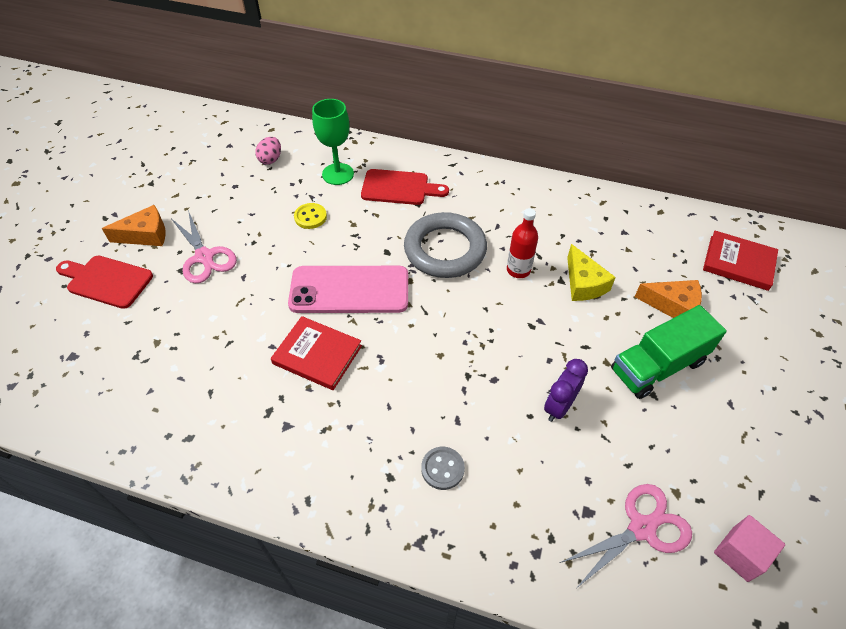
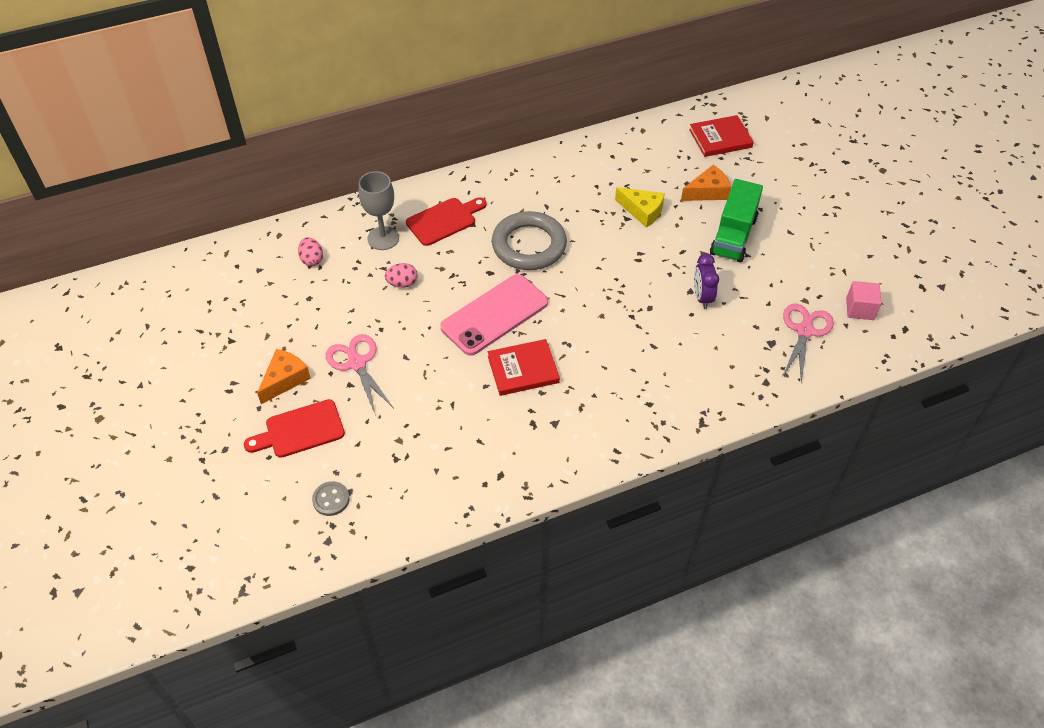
camera: 40 degrees left, 0 degrees up
pink scissors [171,210,237,283] -> pink scissors turned 135 degrees counterclockwise [326,334,393,416]
yellow button [294,203,327,229] -> pink egg [384,263,418,288]
green goblet [312,99,354,185] -> grey goblet [359,171,399,250]
grey button [421,447,465,490] -> grey button moved to [312,481,350,516]
red bottle [507,208,538,278] -> none

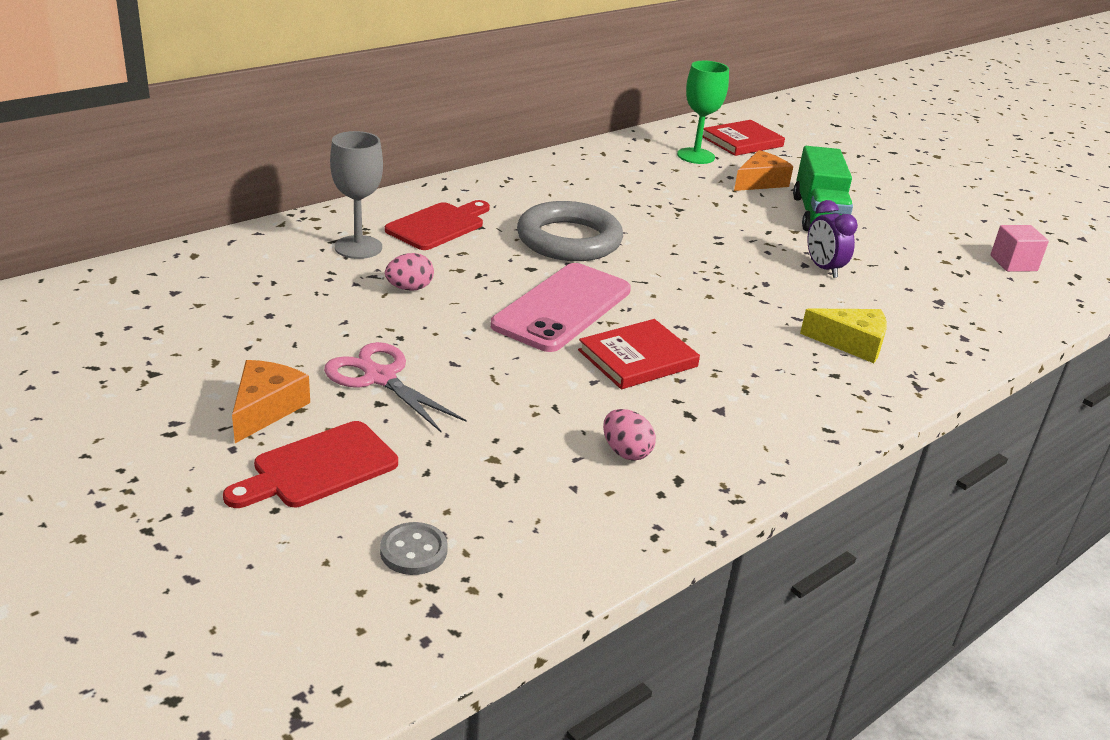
camera: 20 degrees left, 20 degrees down
pink egg [298,237,323,266] -> pink egg moved to [603,409,656,460]
yellow cheese [615,187,665,228] -> yellow cheese moved to [800,308,887,363]
pink scissors [783,303,834,383] -> none
none -> green goblet [677,61,729,164]

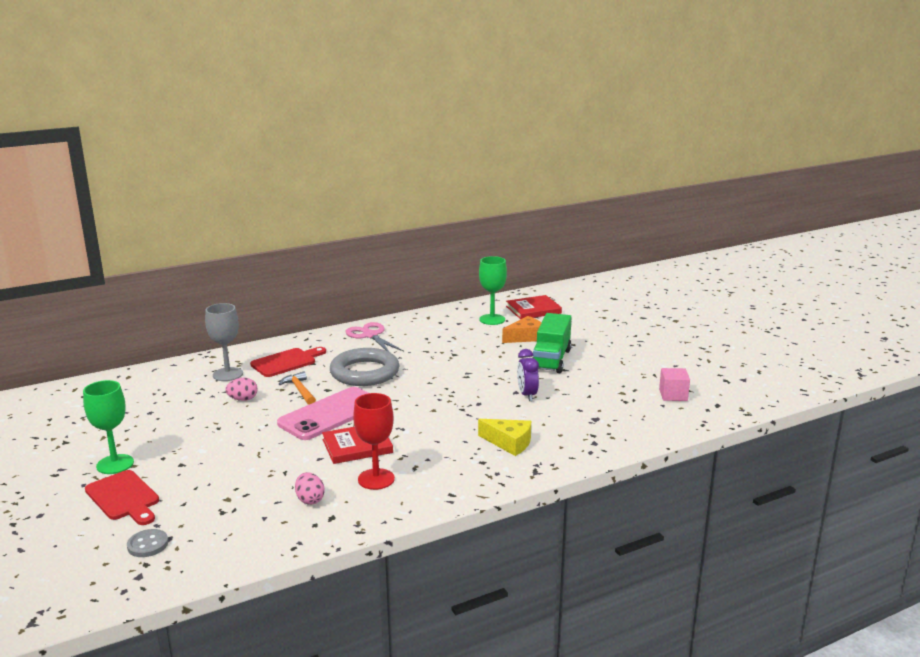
camera: 15 degrees right, 10 degrees down
red cutting board [223,421,398,508] -> red cutting board turned 105 degrees counterclockwise [85,470,159,525]
orange cheese [232,360,310,443] -> green goblet [83,380,134,474]
pink scissors [324,342,467,432] -> pink scissors moved to [345,322,404,352]
none -> orange hammer [279,371,316,405]
none -> red goblet [353,393,395,490]

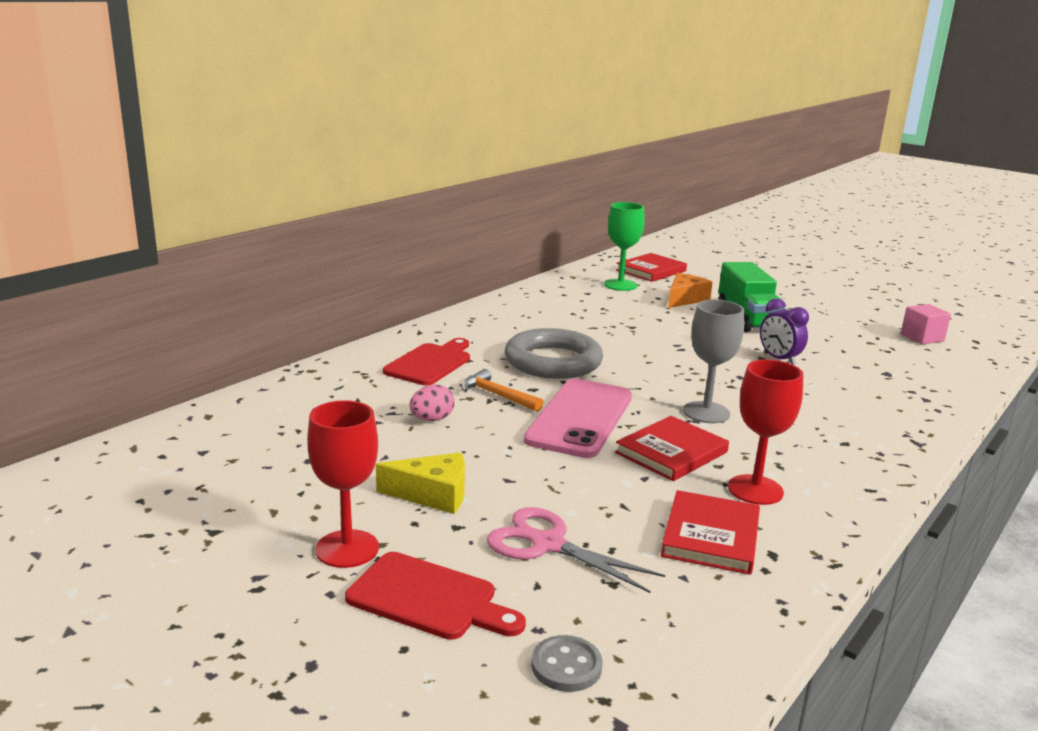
camera: 25 degrees left, 0 degrees up
green goblet [83,380,134,474] -> red goblet [307,400,379,568]
grey goblet [205,303,243,381] -> grey goblet moved to [683,300,744,423]
pink egg [295,472,325,505] -> red book [661,490,760,575]
pink scissors [345,322,404,352] -> pink scissors moved to [487,507,665,593]
yellow cheese [478,419,531,456] -> yellow cheese moved to [376,452,465,514]

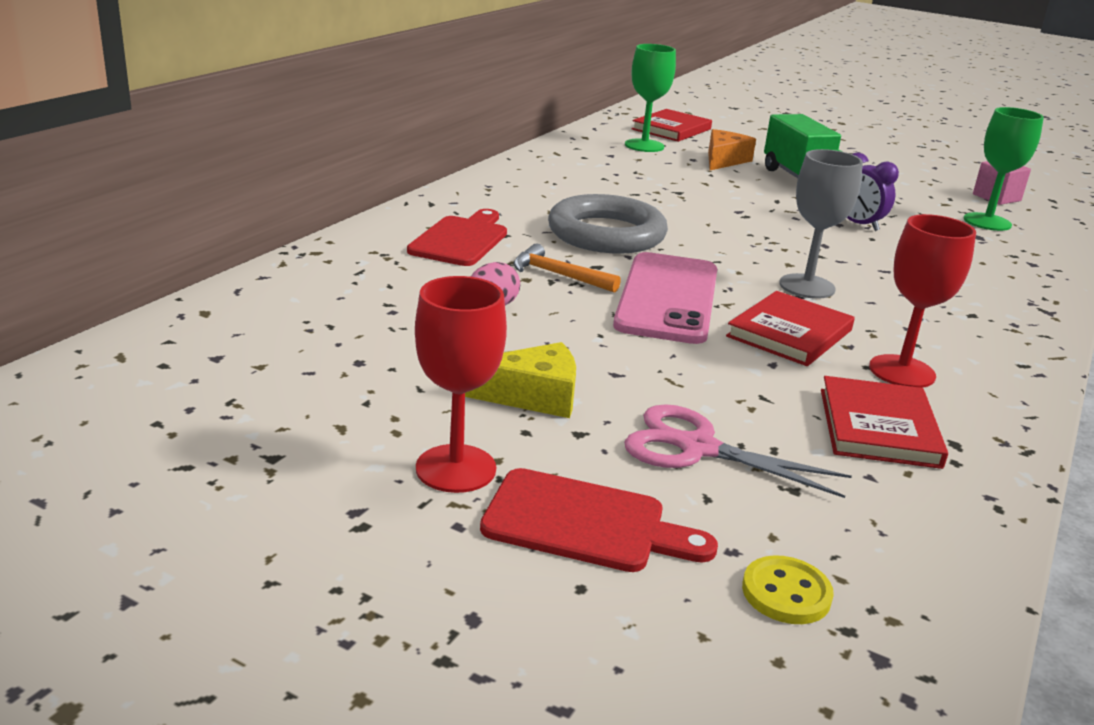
camera: 10 degrees left, 5 degrees up
grey button [531,635,603,692] -> yellow button [742,555,834,624]
none -> green goblet [964,107,1044,231]

